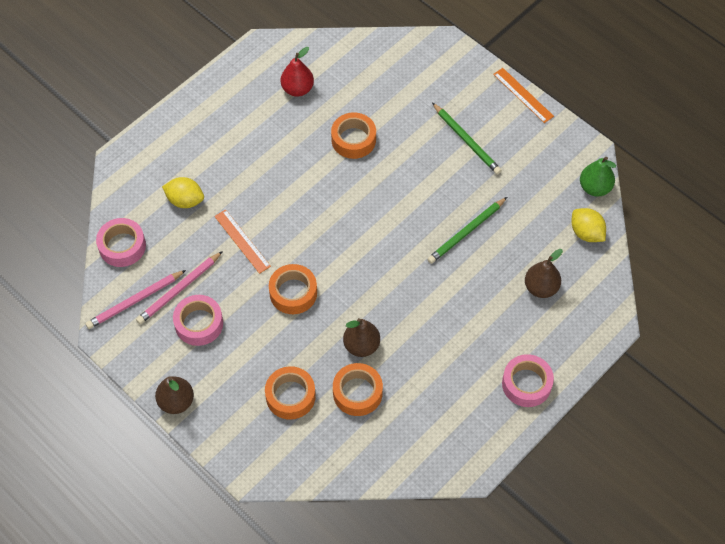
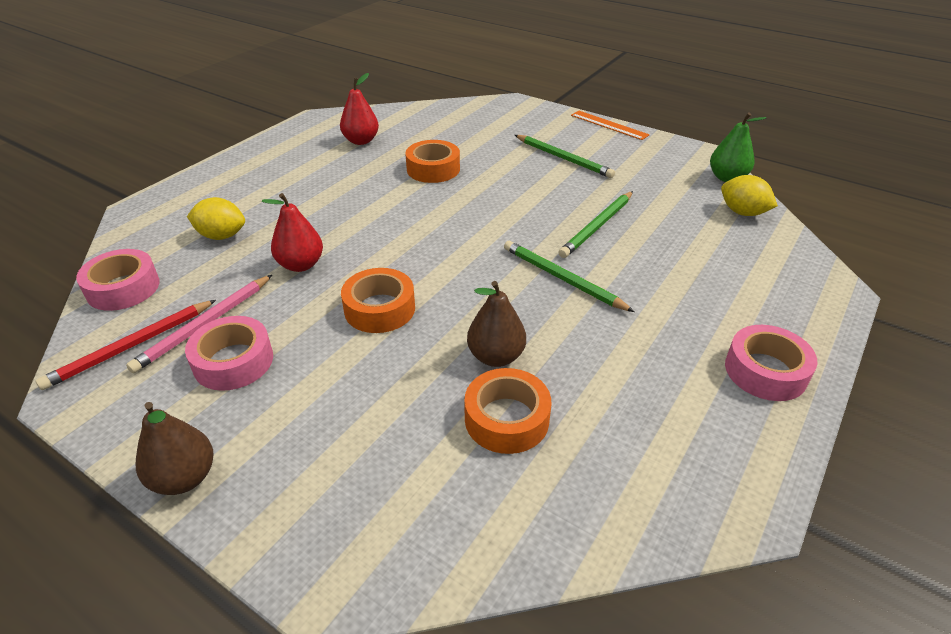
camera: 10 degrees left, 20 degrees down
pink pencil [85,270,186,329] -> red pencil [35,300,216,390]
orange ruler [214,209,271,274] -> red pear [262,193,323,272]
orange tape [265,366,316,420] -> none
brown pear [525,249,563,298] -> none
none -> green pencil [504,241,635,312]

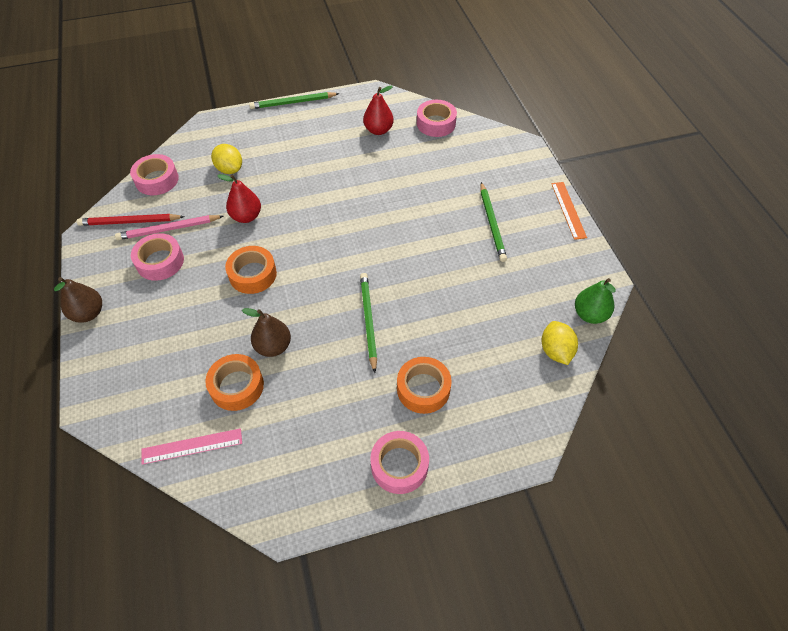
camera: 40 degrees right, 15 degrees up
orange tape [405,140,460,183] -> orange tape moved to [397,357,452,414]
green pencil [558,191,633,258] -> green pencil moved to [249,92,340,109]
none -> pink ruler [142,428,242,465]
none -> pink tape [417,100,457,137]

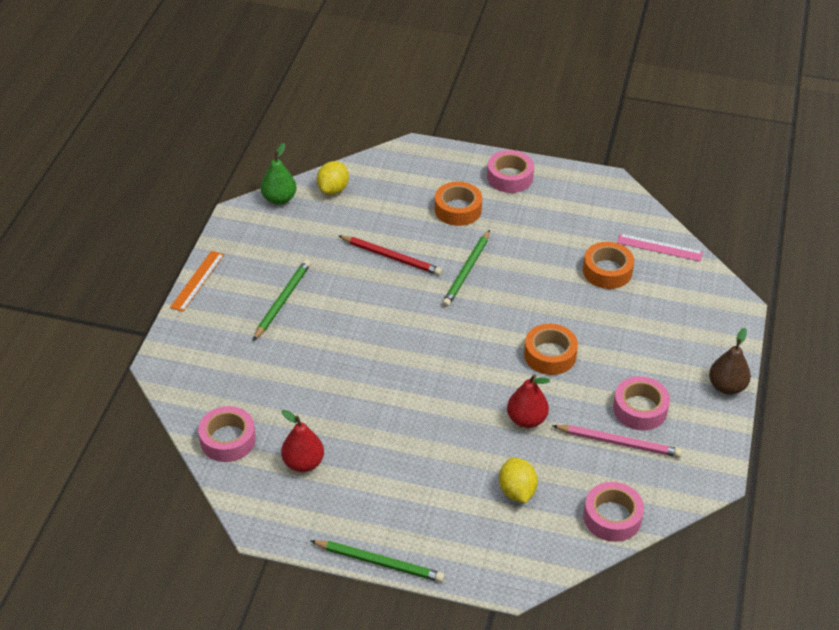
camera: 150 degrees left, 10 degrees down
red pencil [77,214,185,226] -> red pencil moved to [339,236,442,275]
brown pear [242,308,291,357] -> none

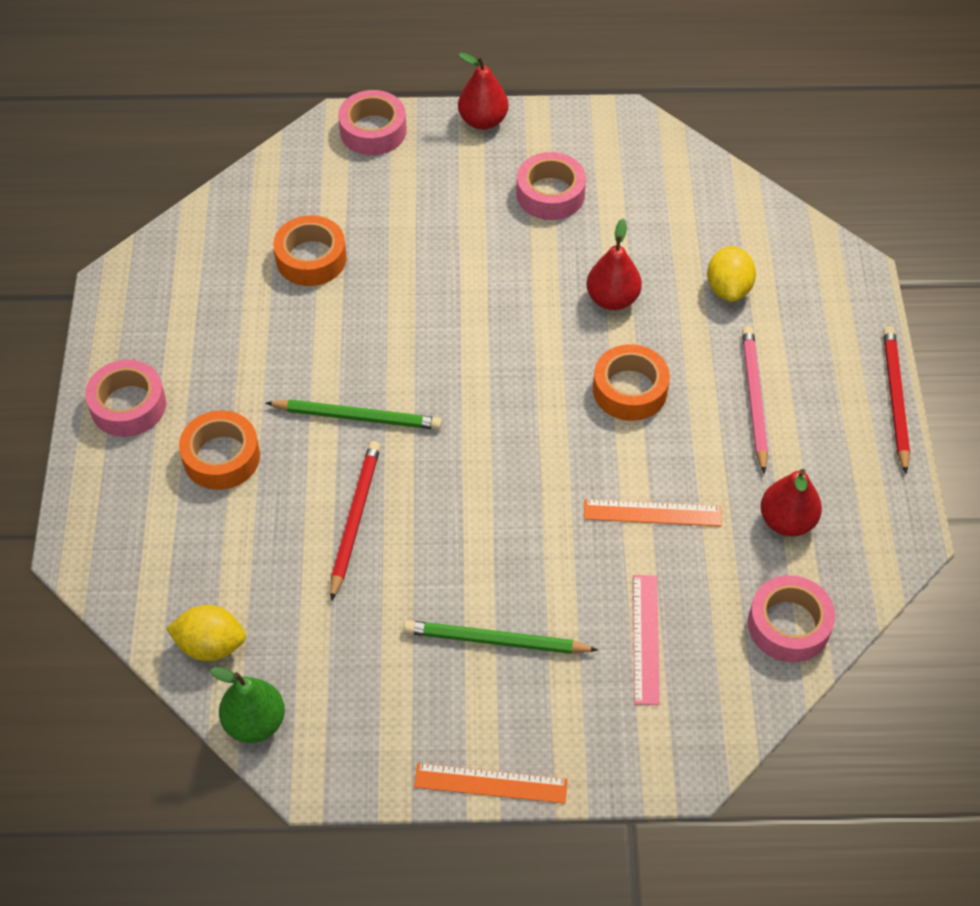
camera: 105 degrees left, 10 degrees up
green pencil [311,540,445,582] -> red pencil [883,326,910,474]
yellow lemon [499,458,538,503] -> yellow lemon turned 60 degrees counterclockwise [707,246,756,302]
orange tape [524,324,578,375] -> orange tape moved to [593,344,670,421]
pink pencil [553,425,682,458] -> pink pencil moved to [742,326,768,474]
pink tape [584,482,644,542] -> pink tape moved to [338,90,407,155]
pink ruler [617,233,703,262] -> pink ruler moved to [633,575,660,705]
brown pear [709,328,751,395] -> red pear [458,52,509,130]
none -> orange ruler [584,499,722,526]

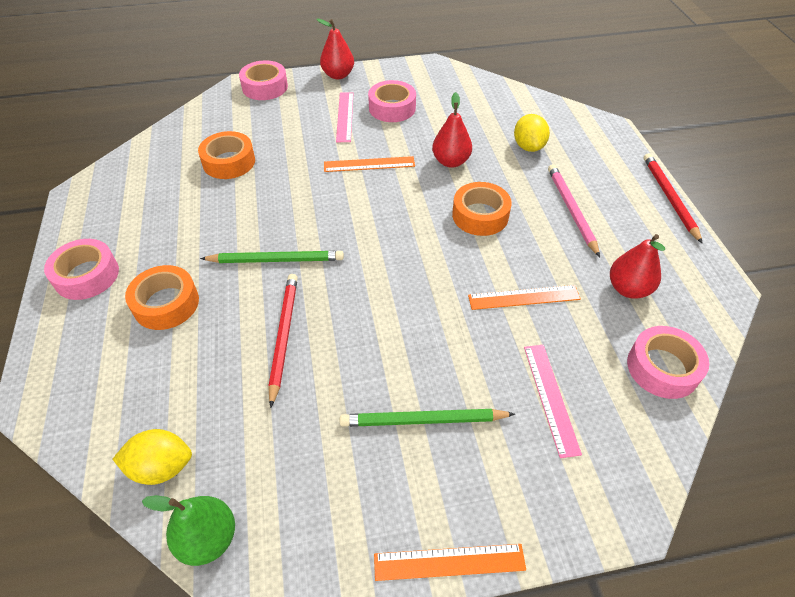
camera: 10 degrees left, 5 degrees down
none -> orange ruler [324,156,415,172]
none -> pink ruler [336,92,353,142]

